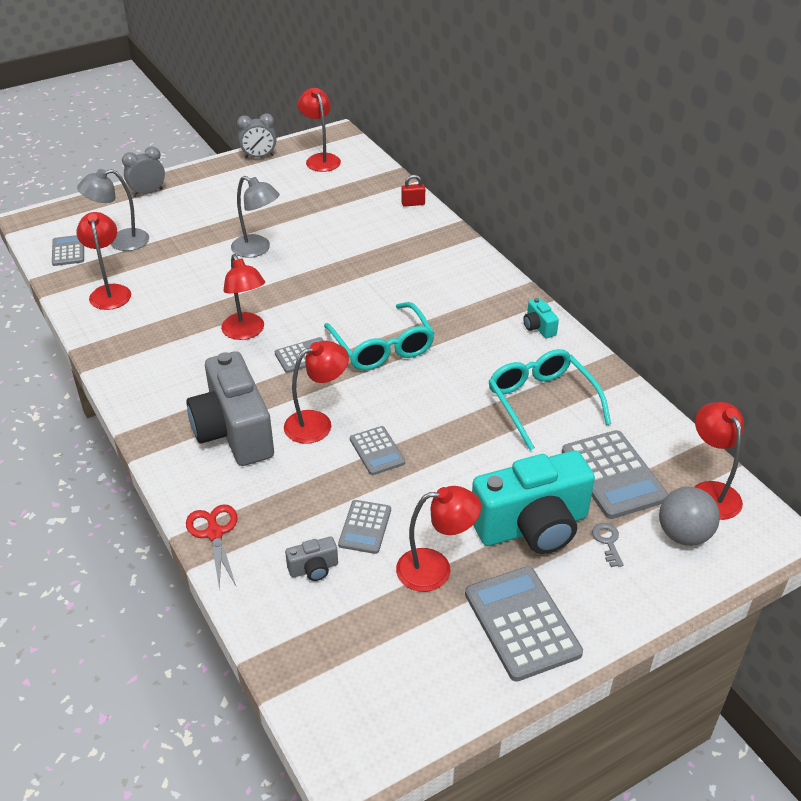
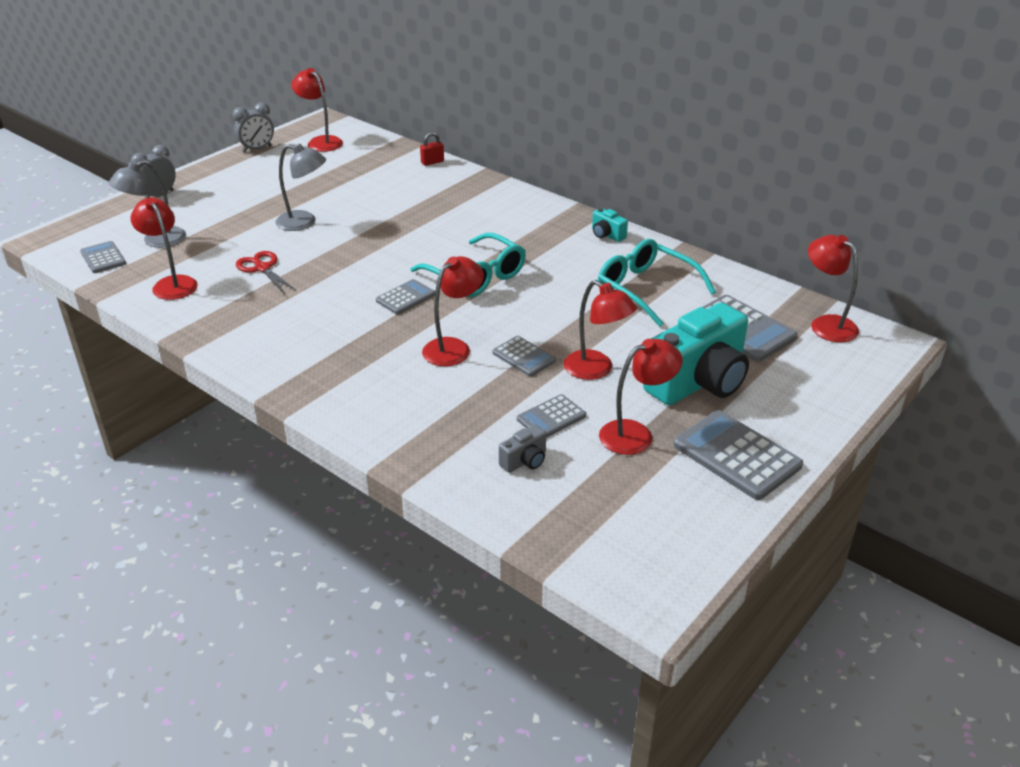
camera: 20 degrees left, 5 degrees down
grey camera [186,351,274,466] -> none
red scissors [186,504,237,590] -> red scissors moved to [236,251,296,293]
red lamp [221,254,265,340] -> red lamp moved to [564,280,637,380]
grey calculator [338,500,391,554] -> grey calculator turned 60 degrees clockwise [517,394,586,438]
grey key [592,523,624,567] -> none
grey ball [659,487,720,546] -> none

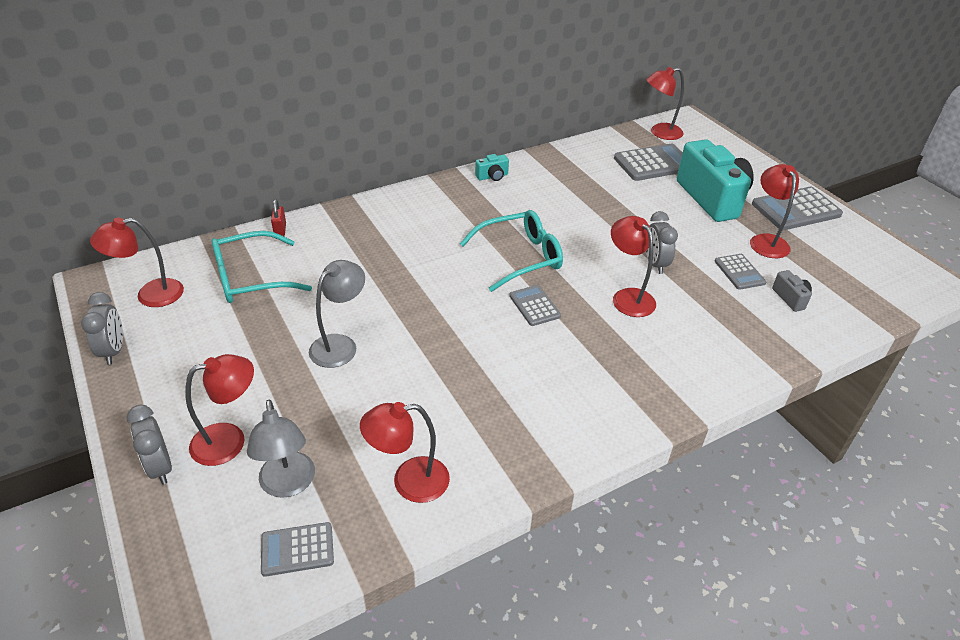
camera: 70 degrees left, 5 degrees up
red scissors [236,251,296,293] -> none
grey calculator [492,336,556,376] -> grey clock [646,211,678,274]
red lamp [564,280,637,380] -> red lamp moved to [185,354,254,466]
turquoise glasses [598,239,716,327] -> turquoise glasses moved to [212,231,312,303]

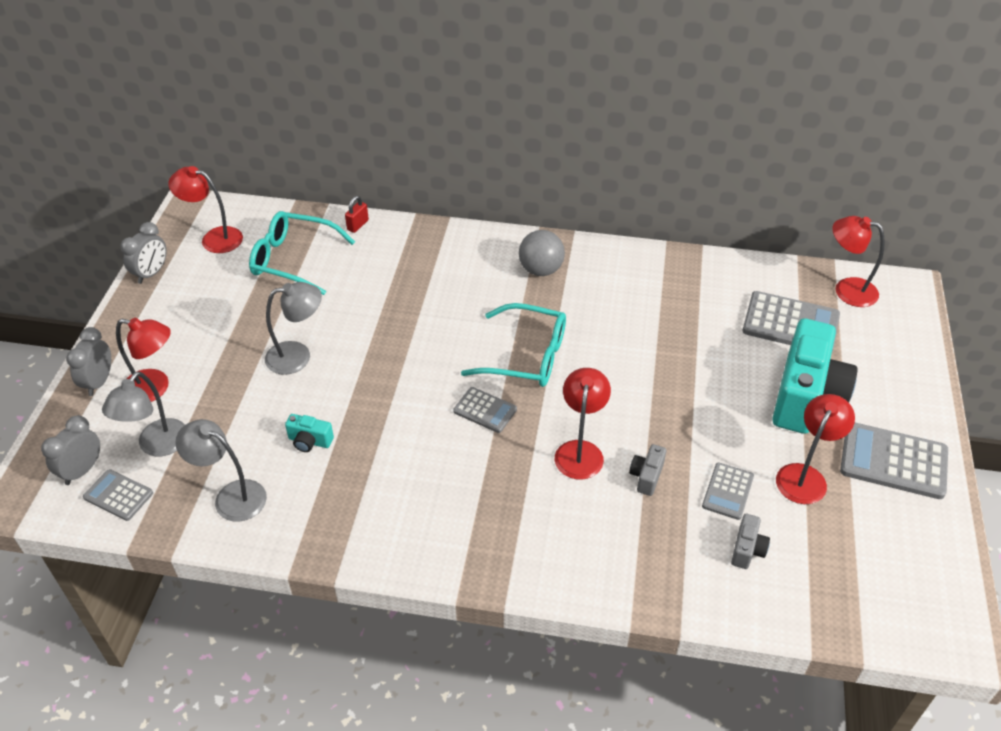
camera: 40 degrees right, 5 degrees up
red lamp [360,402,450,503] -> grey lamp [175,419,267,522]
turquoise camera [475,154,509,181] -> turquoise camera moved to [285,414,334,452]
grey calculator [509,285,561,326] -> grey calculator turned 105 degrees clockwise [453,387,517,433]
grey clock [646,211,678,274] -> grey clock moved to [41,415,100,485]
none -> grey ball [519,230,565,276]
none -> grey camera [629,444,666,496]

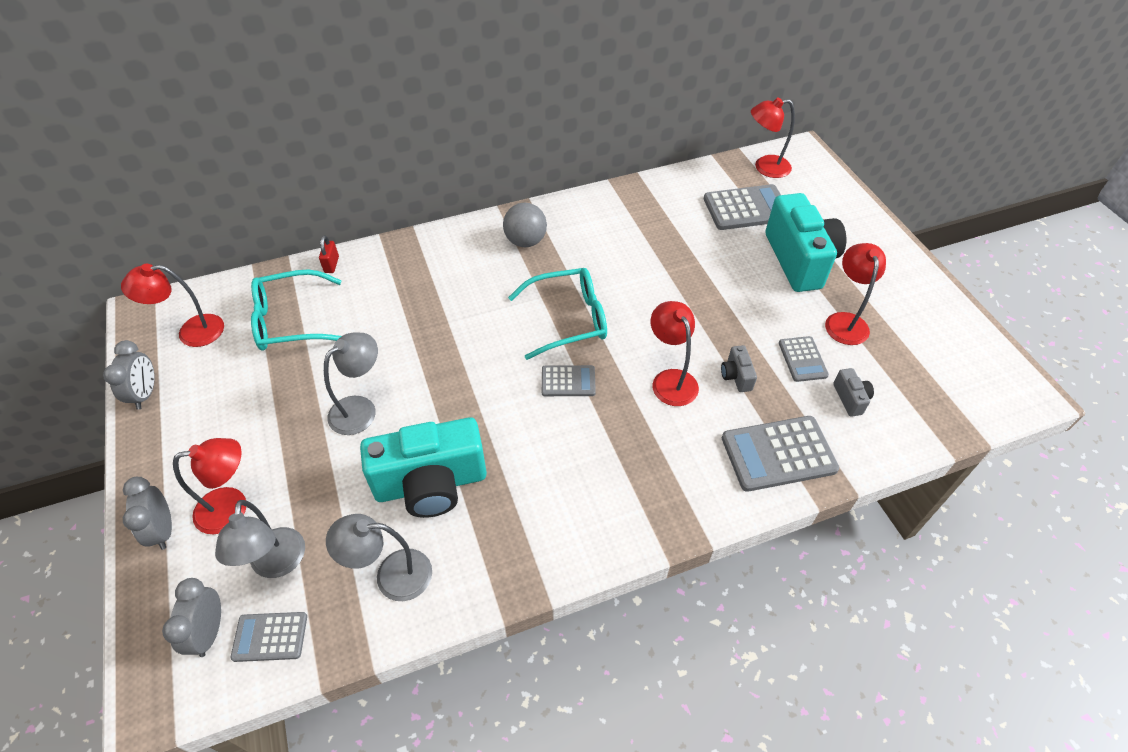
camera: 30 degrees left, 5 degrees up
turquoise camera [285,414,334,452] -> turquoise camera [360,417,487,518], size x2.41
grey calculator [840,423,948,499] -> grey calculator moved to [722,416,839,492]

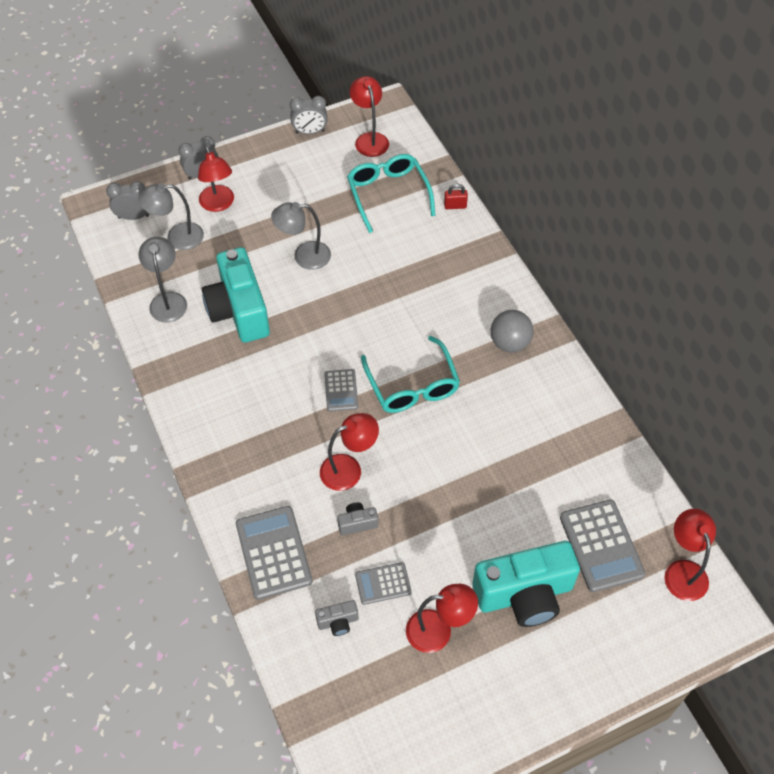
camera: 85 degrees right, 5 degrees up
grey calculator [230,612,307,662] -> none
grey lamp [324,333,378,435] -> grey lamp turned 135 degrees clockwise [271,202,331,270]

